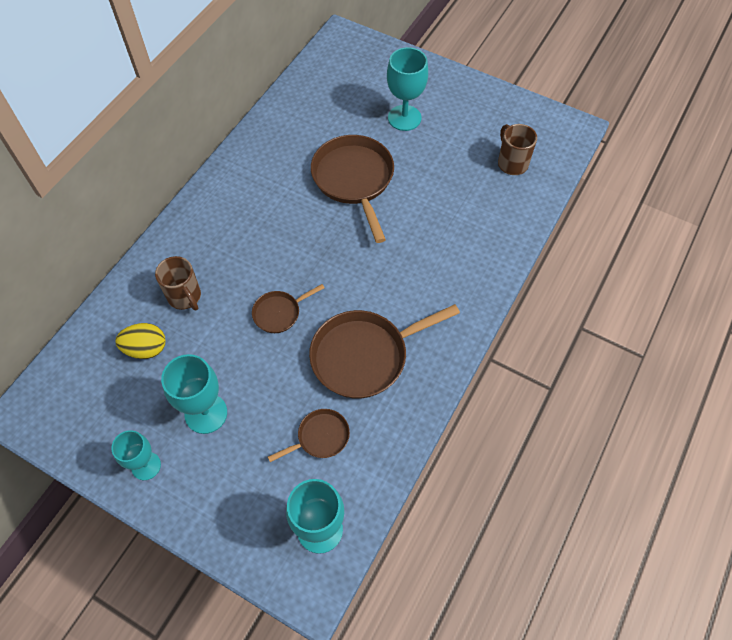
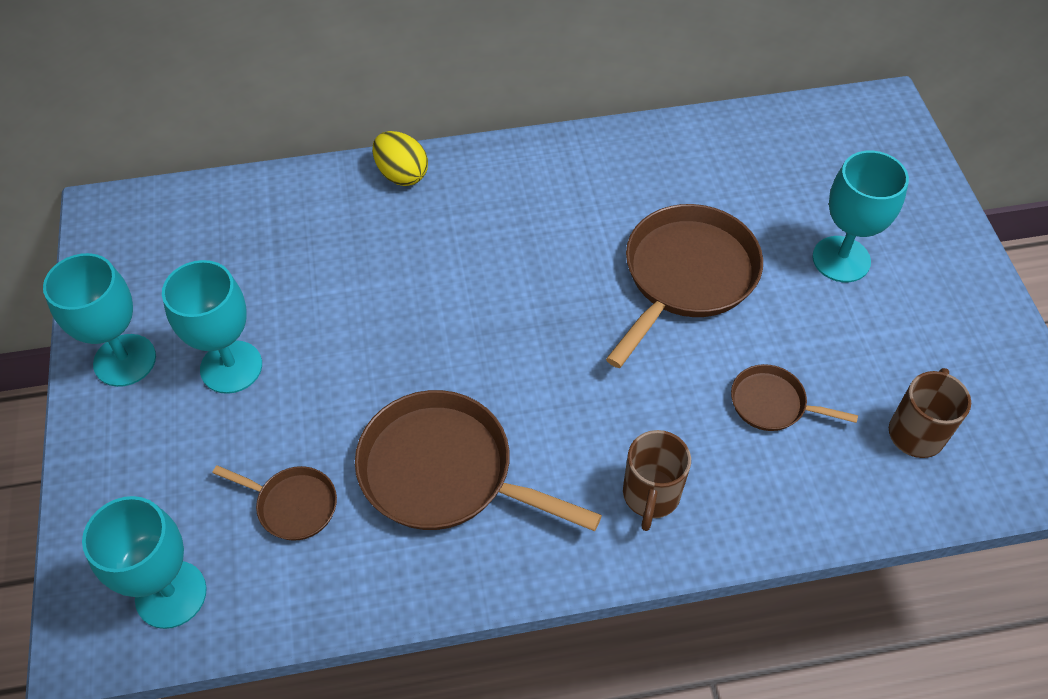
camera: 50 degrees right, 5 degrees down
turquoise goblet [111,430,161,480] -> turquoise goblet [43,253,156,387], size x1.51
yellow egg [115,323,165,359] -> yellow egg moved to [372,131,428,186]
brown mug [155,256,201,310] -> brown mug moved to [623,430,691,531]
brown pan [252,284,325,333] -> brown pan moved to [731,364,858,431]

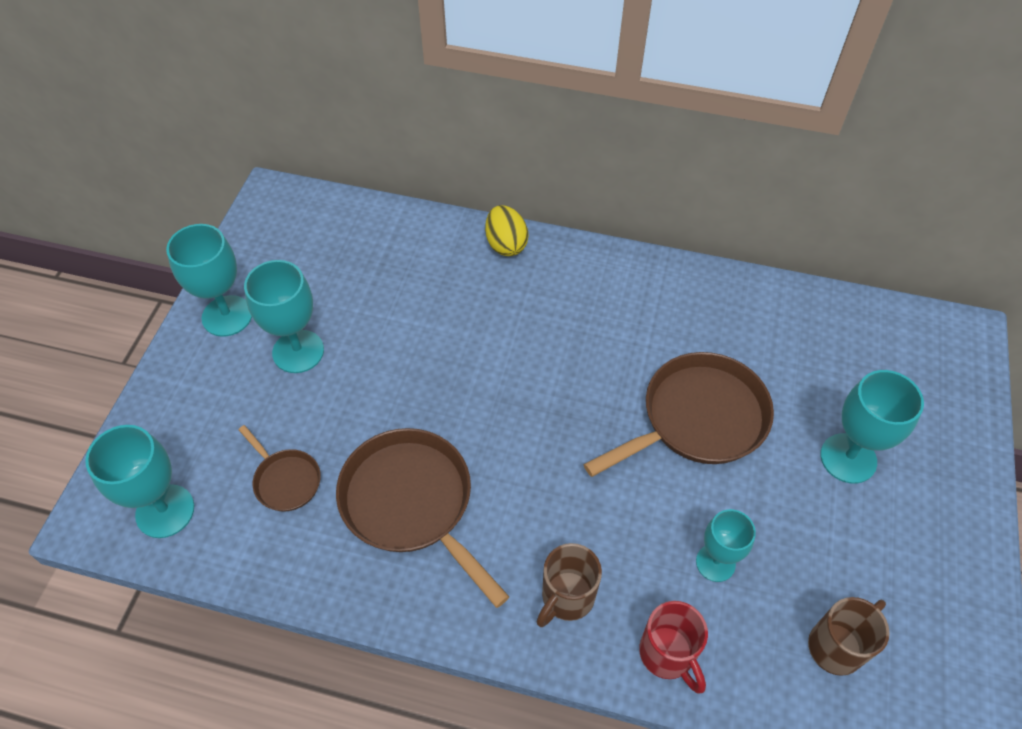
camera: 25 degrees right, 0 degrees up
brown pan [731,364,858,431] -> turquoise goblet [696,509,756,582]
none -> red mug [639,601,708,694]

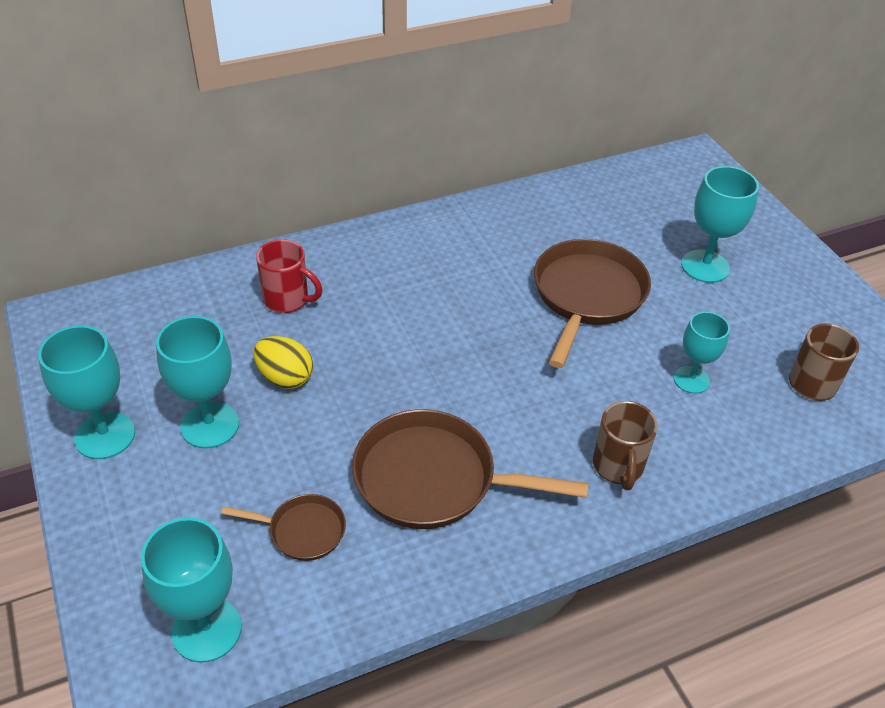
camera: 40 degrees left, 10 degrees down
yellow egg [485,205,529,256] -> yellow egg moved to [253,336,313,389]
red mug [639,601,708,694] -> red mug moved to [256,239,322,313]

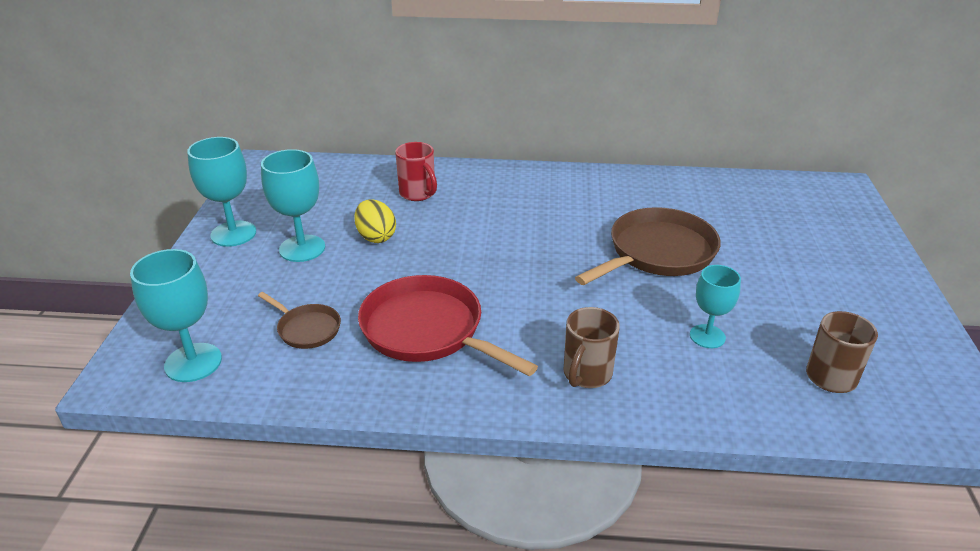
camera: 30 degrees right, 10 degrees down
brown pan [352,409,589,529] -> red pan [358,275,538,376]
turquoise goblet [681,166,759,283] -> none

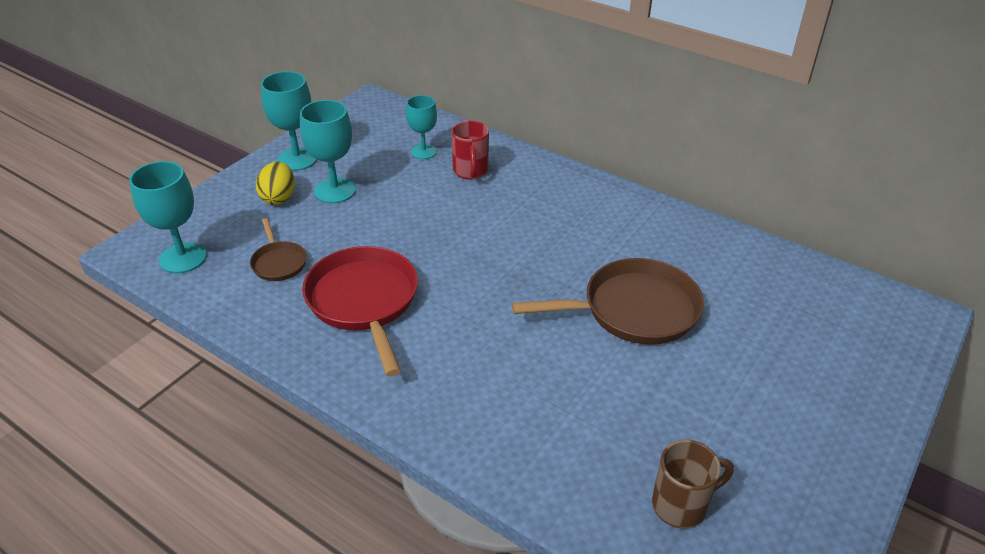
camera: 30 degrees right, 5 degrees up
yellow egg [354,199,396,243] -> yellow egg moved to [256,162,295,205]
brown mug [564,307,620,388] -> none
turquoise goblet [690,265,741,348] -> turquoise goblet moved to [406,95,437,159]

